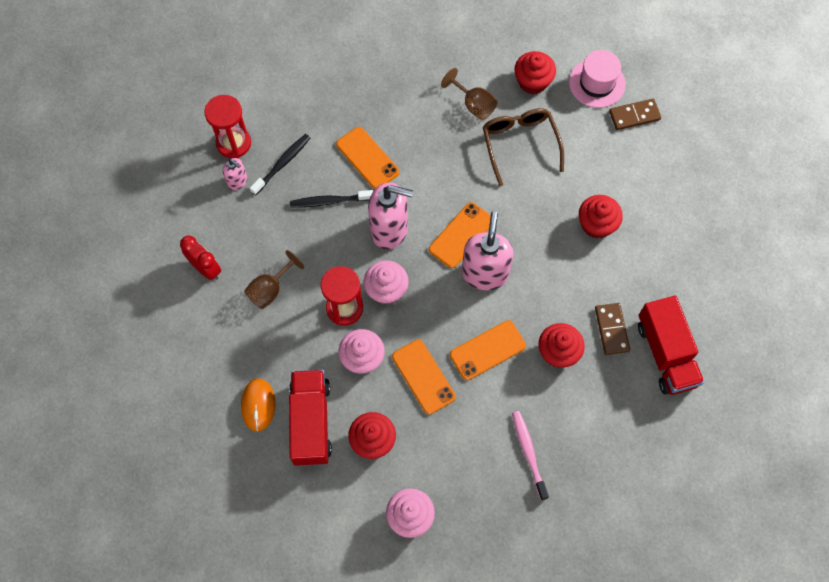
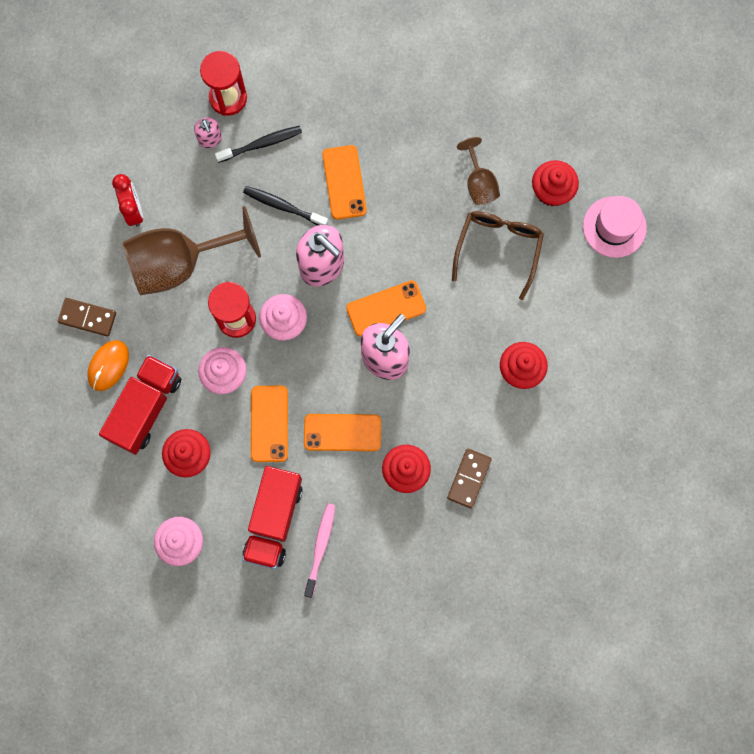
camera: 30 degrees right, 10 degrees up
brown goblet [244,250,304,309] -> brown goblet [123,206,261,295], size x2.00
brown domino [609,99,661,130] -> brown domino moved to [58,298,116,337]
red truck [638,295,704,395] -> red truck moved to [242,466,303,569]

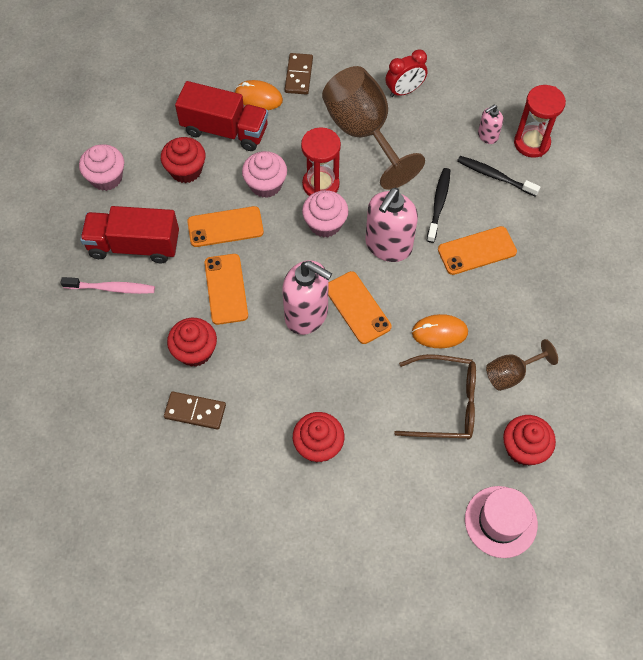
camera: 80 degrees right, 15 degrees down
black toothbrush [215,126,302,163] -> black toothbrush turned 150 degrees clockwise [457,156,540,197]
none -> orange mouse [412,314,468,348]

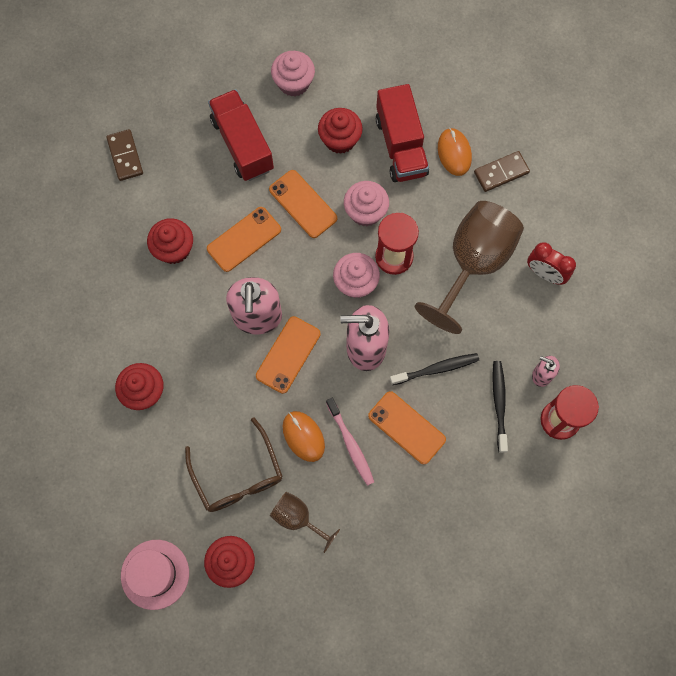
camera: 60 degrees right, 10 degrees up
pink toothbrush [61,277,155,294] -> pink toothbrush moved to [326,398,374,486]
brown domino [164,392,226,430] -> brown domino moved to [106,129,143,181]

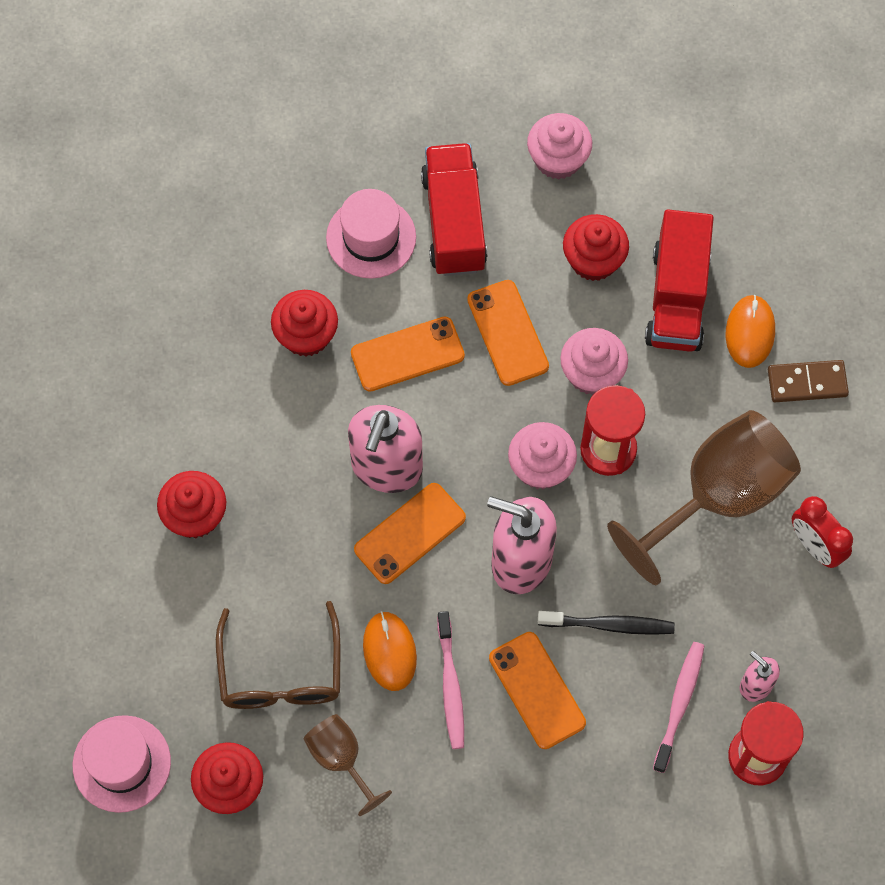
camera: 20 degrees right, 5 degrees down
brown domino [106,129,143,181] -> none
black toothbrush [492,361,508,453] -> pink toothbrush [653,642,704,773]
none -> pink hat [326,189,416,279]

